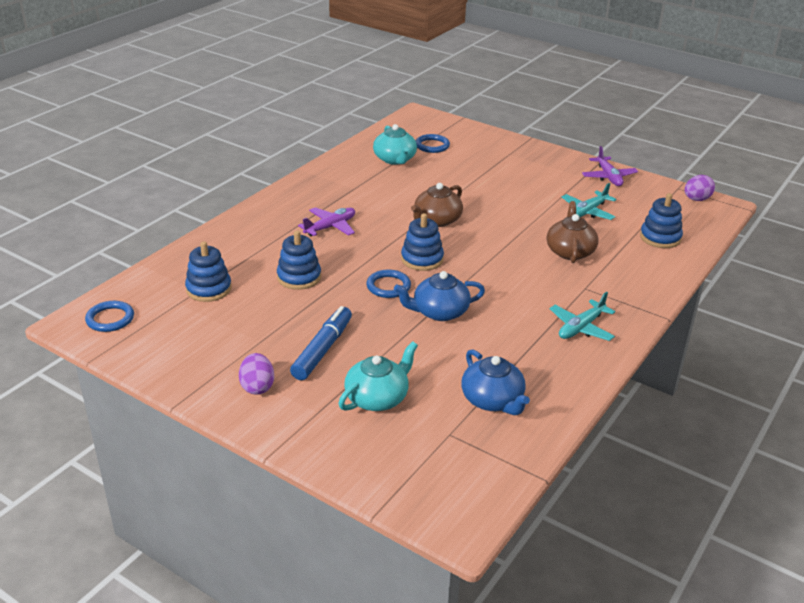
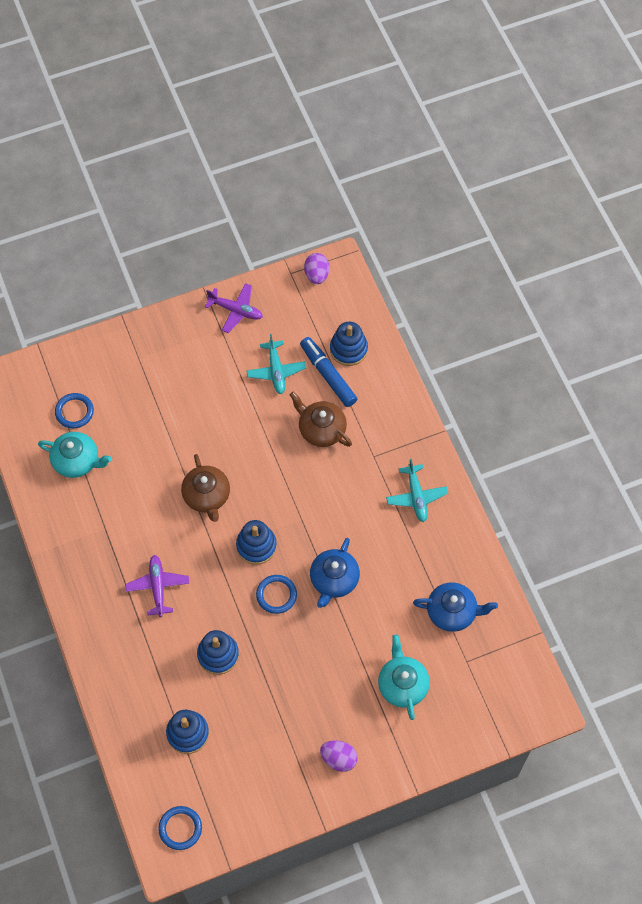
camera: 55 degrees left, 30 degrees up
blue marker [290,306,352,380] -> blue marker moved to [300,337,357,407]

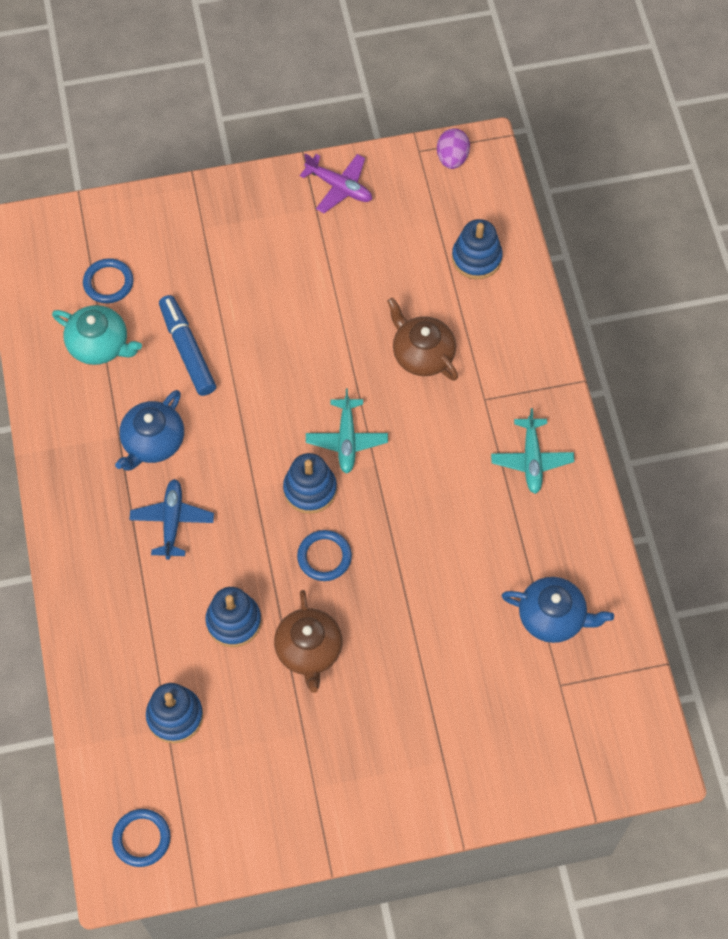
camera: 10 degrees right, 0 degrees up
purple plane [125,555,189,617] -> blue plane [129,479,214,560]
brown teapot [181,454,230,522] -> brown teapot moved to [274,590,342,693]
turquoise plane [246,334,306,394] -> turquoise plane moved to [306,389,388,474]
blue marker [300,337,357,407] -> blue marker moved to [159,295,216,396]
blue teapot [310,538,360,608] -> blue teapot moved to [115,390,184,471]
purple egg [320,740,358,772] -> none
turquoise teapot [378,634,430,720] -> none

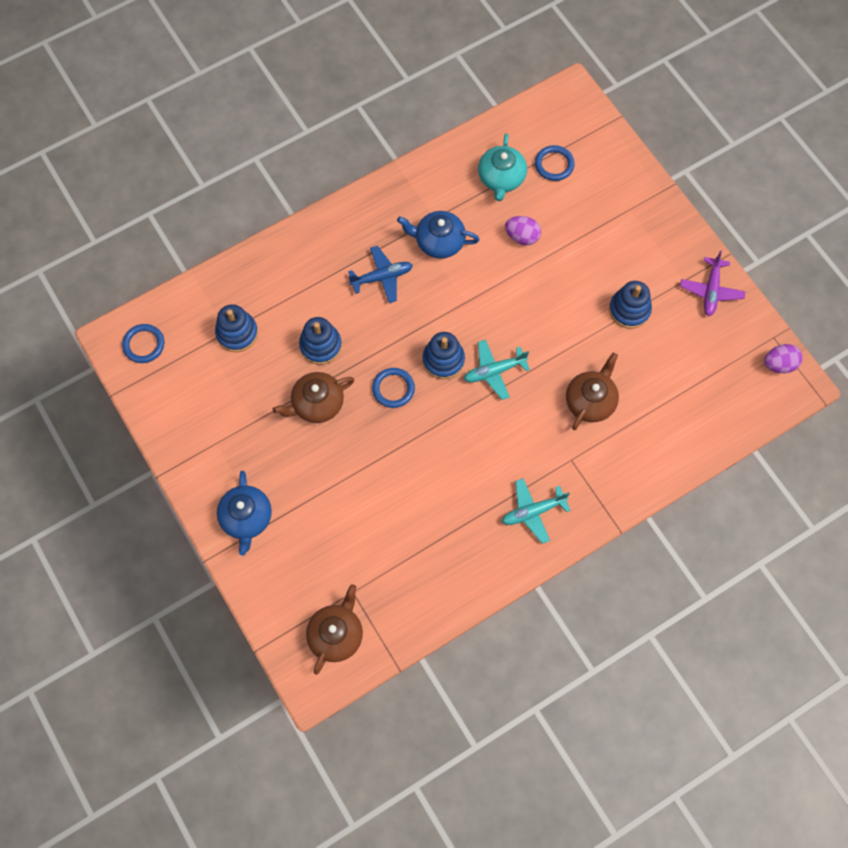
camera: 70 degrees right, 5 degrees up
blue marker [159,295,216,396] -> purple egg [505,216,541,245]
blue stacking toy [452,219,503,279] -> blue stacking toy moved to [609,281,652,329]
blue teapot [502,577,614,643] -> blue teapot moved to [217,471,272,556]
none -> brown teapot [306,584,363,675]

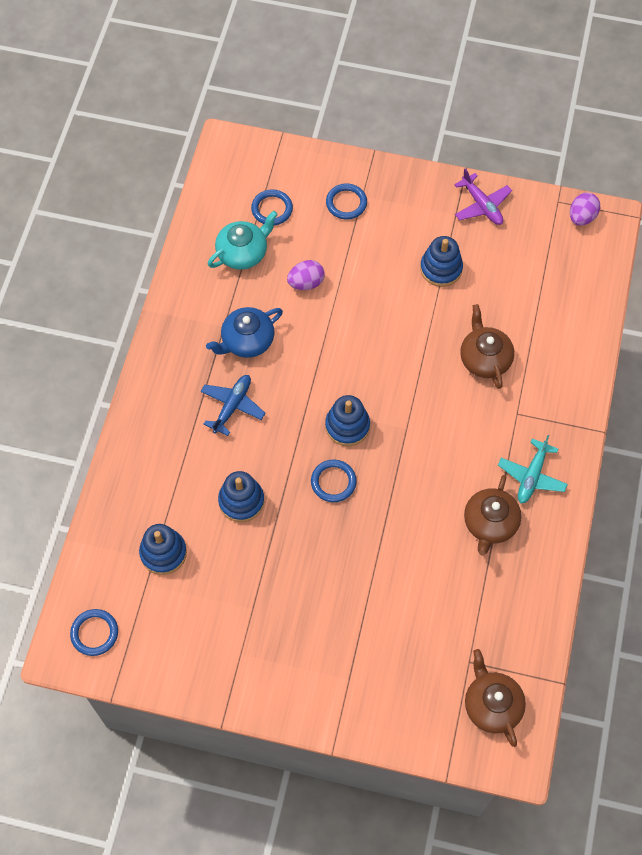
camera: 45 degrees left, 5 degrees down
blue teapot [217,471,272,556] -> none
brown teapot [273,372,355,423] -> brown teapot moved to [464,475,521,556]
turquoise plane [464,339,530,400] -> none
turquoise teapot [478,133,527,201] -> turquoise teapot turned 90 degrees counterclockwise [208,211,278,270]
none -> blue ring [326,183,367,219]

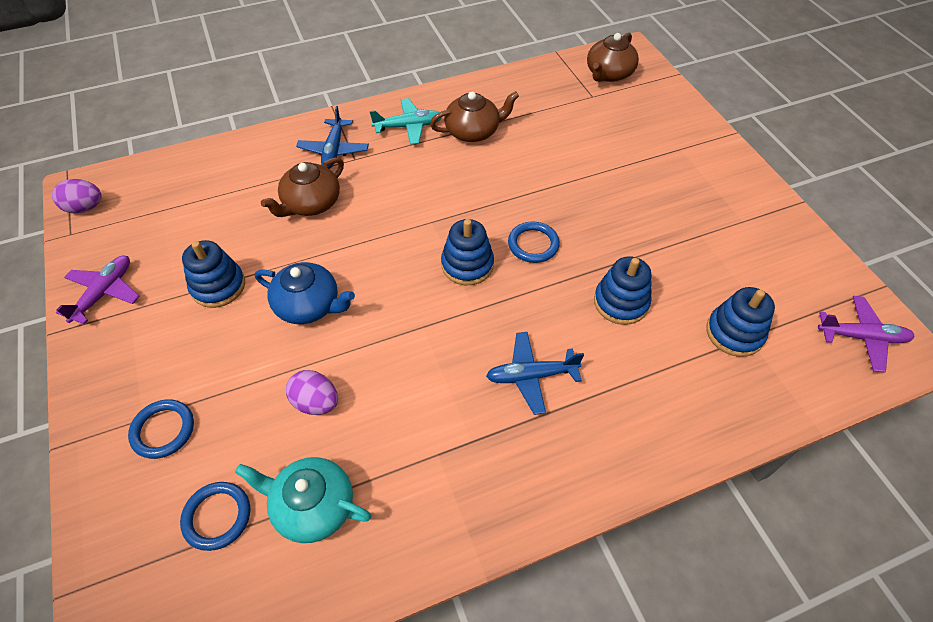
camera: 125 degrees left, 10 degrees down
blue ring [70,609,118,656] -> purple plane [818,296,915,373]
blue teapot [206,307,283,358] -> blue teapot moved to [255,262,355,324]
none -> blue plane [296,106,369,169]

